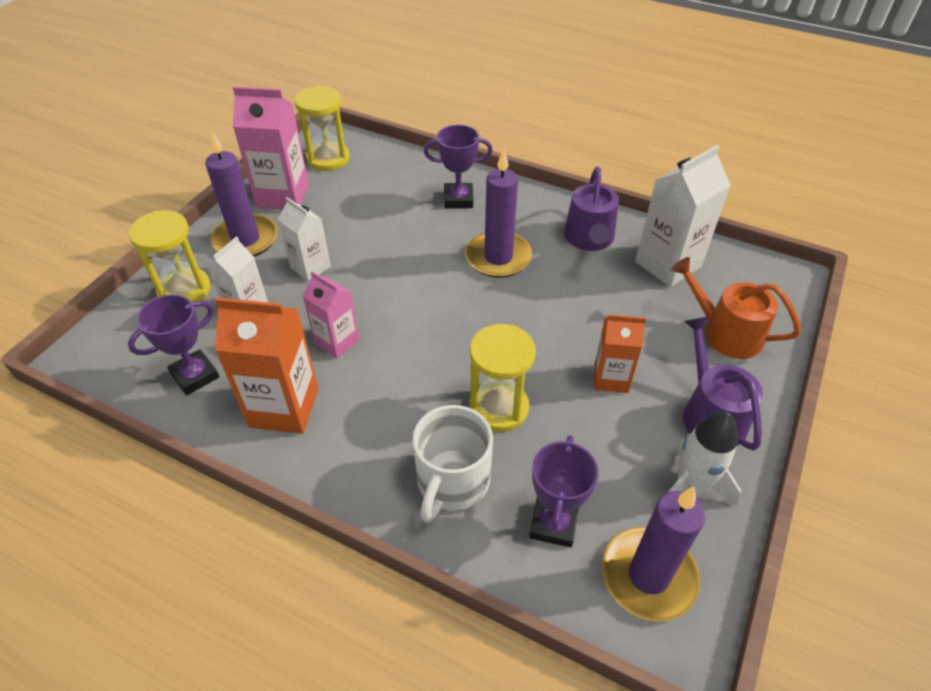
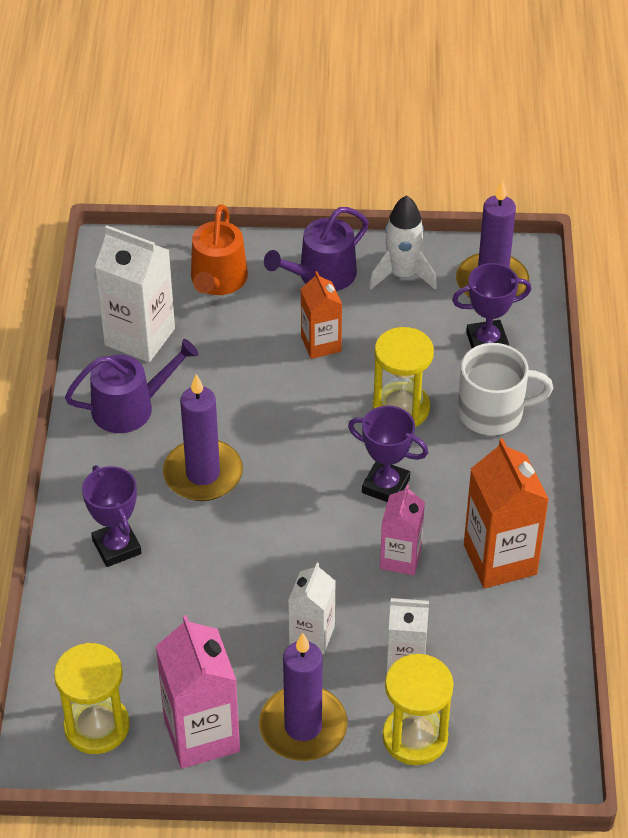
camera: 115 degrees left, 0 degrees up
purple trophy [128,294,219,396] -> purple trophy moved to [348,405,428,502]

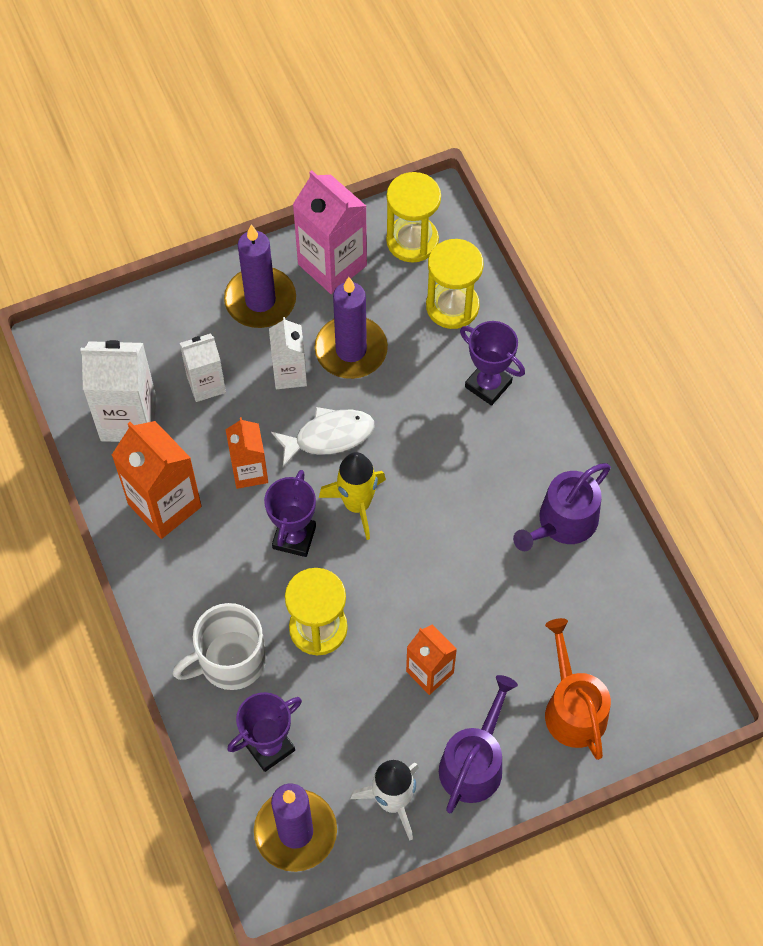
camera: 155 degrees right, 15 degrees up
white carton [95,226,175,362] -> white carton moved to [80,340,157,442]
purple candle [163,374,243,501] -> purple candle moved to [314,277,388,379]
purple trophy [348,405,428,502] -> purple trophy turned 75 degrees counterclockwise [264,470,316,557]
pink carton [380,485,425,575] -> orange carton [226,417,268,489]
yellow hourglass [382,654,454,765] -> yellow hourglass moved to [426,239,484,329]
none -> white fish [271,407,374,467]
none -> yellow rocket [319,452,386,540]

